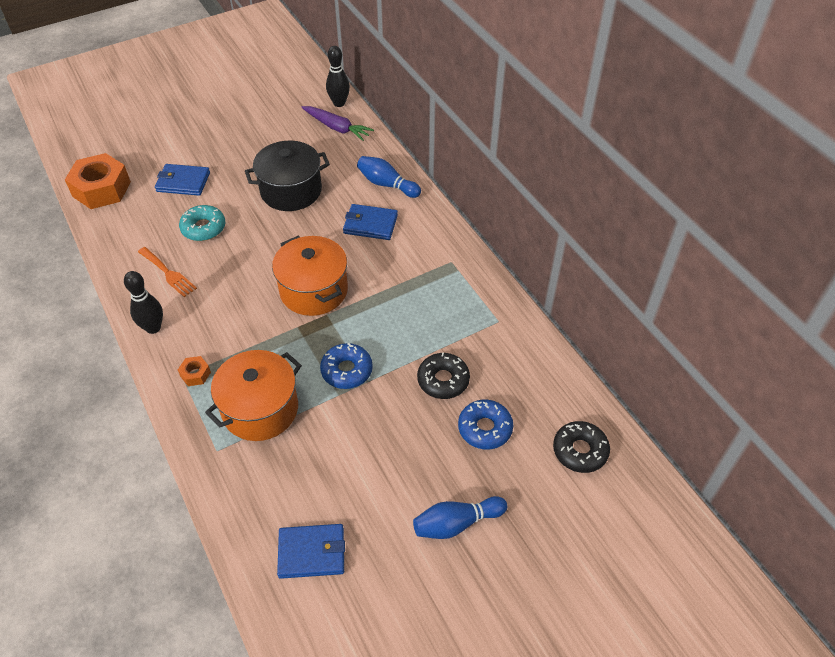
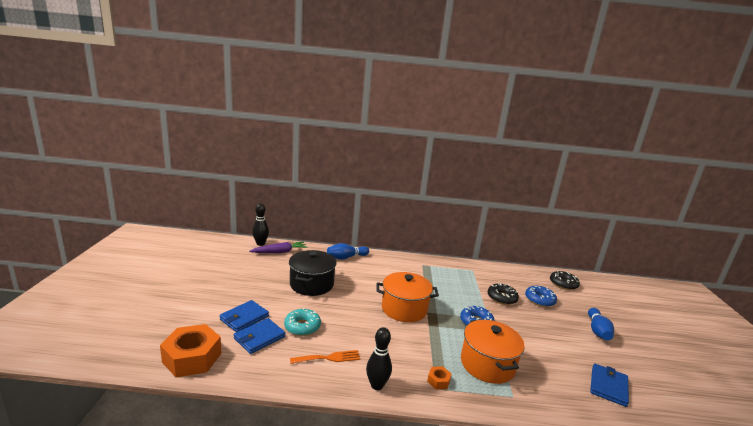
camera: 60 degrees left, 30 degrees down
blue wallet [343,204,398,240] -> blue wallet moved to [233,318,285,354]

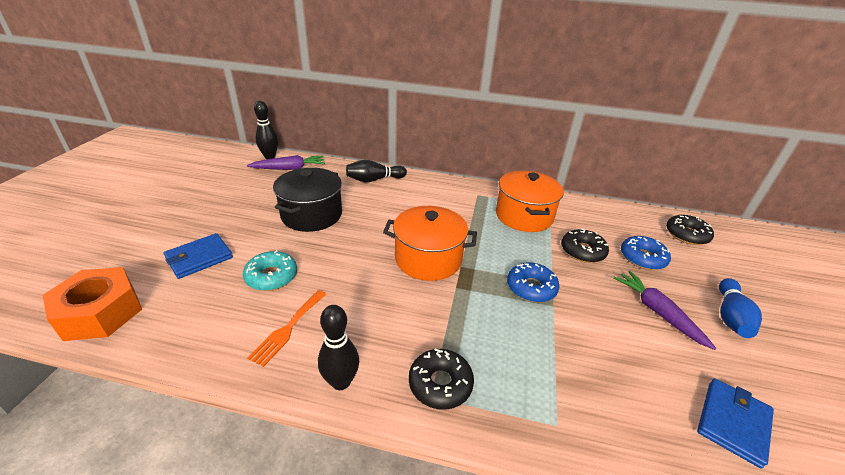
camera: 10 degrees right, 15 degrees up
blue wallet [233,318,285,354] -> none
orange fork [290,350,360,364] -> orange fork turned 120 degrees clockwise [247,290,326,367]
blue bowling pin [327,243,369,260] -> black bowling pin [346,160,407,182]
orange nut [427,366,451,389] -> black donut [409,349,474,410]
orange pot [461,319,524,384] -> orange pot moved to [496,171,564,232]
none -> purple carrot [613,271,717,350]

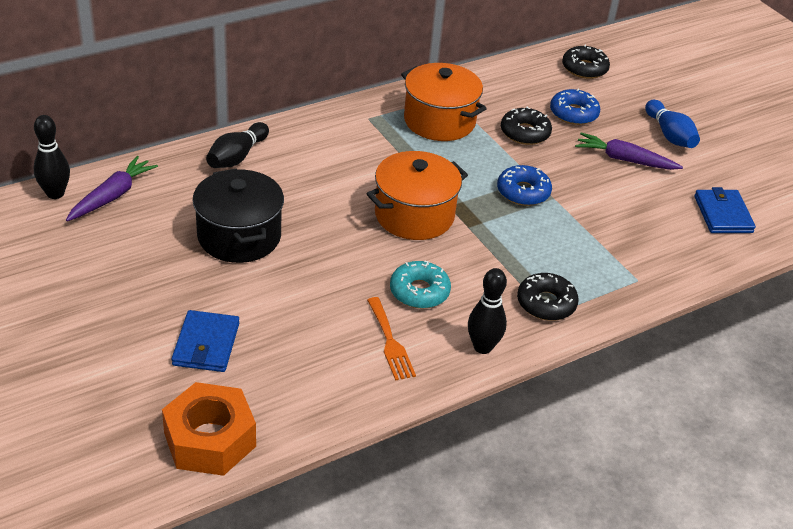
camera: 45 degrees left, 5 degrees up
turquoise donut [243,250,297,291] -> turquoise donut moved to [390,260,451,309]

